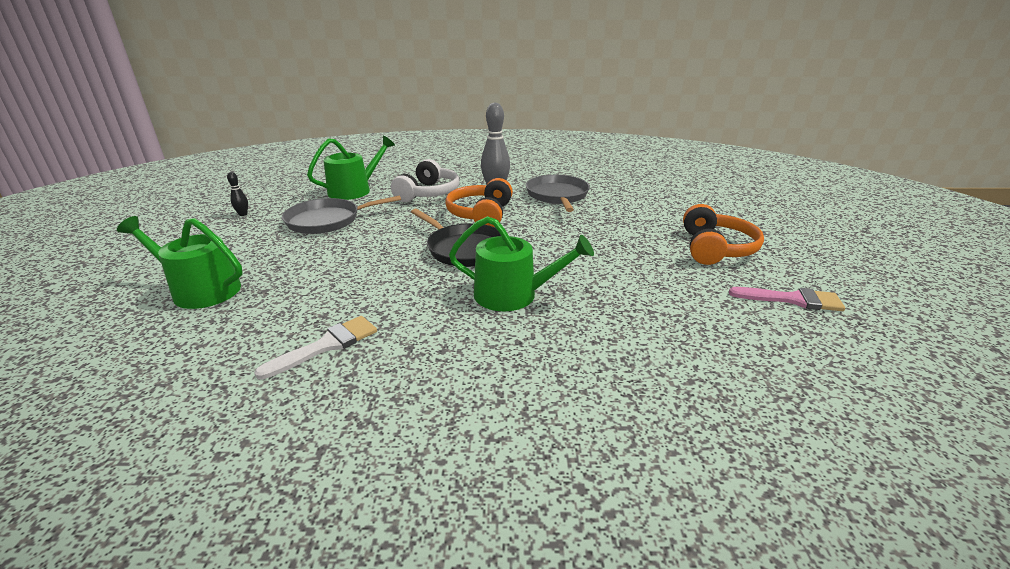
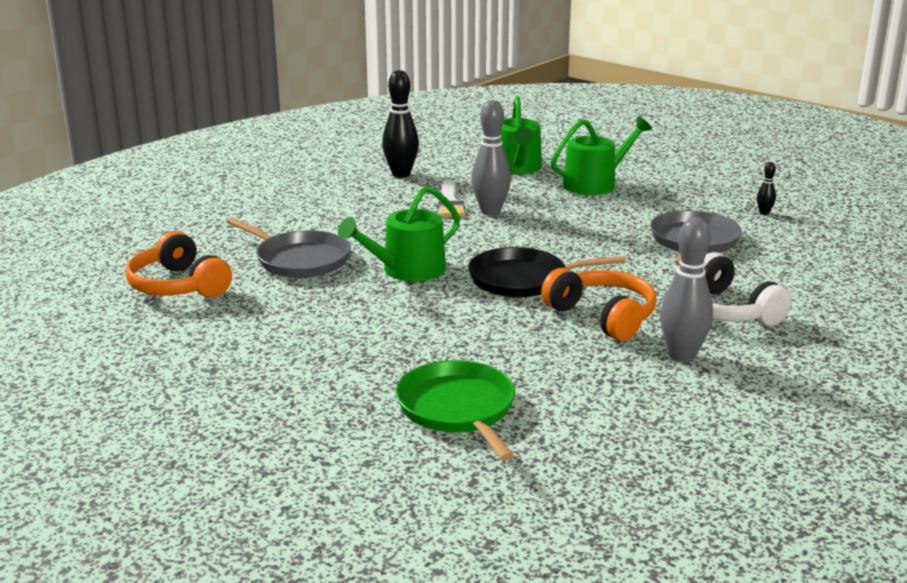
camera: 130 degrees right, 5 degrees down
green watering can [307,136,395,200] -> green watering can moved to [500,96,542,174]
grey pan [526,175,590,212] -> grey pan moved to [227,217,351,278]
orange headphones [683,204,764,265] -> orange headphones moved to [126,231,232,298]
pink brush [729,287,845,311] -> none
none -> black bowling pin [382,70,419,178]
none -> green pan [396,360,515,461]
none -> grey bowling pin [471,100,511,216]

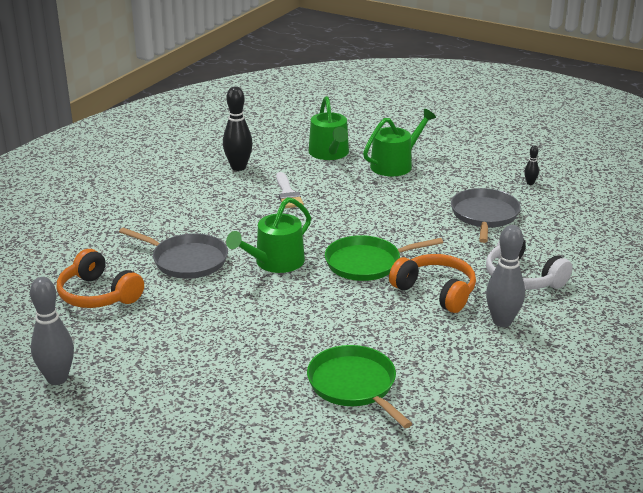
camera: 10 degrees left, 5 degrees up
black pan [468,247,626,297] -> green pan [325,235,443,281]
grey bowling pin [471,100,511,216] -> grey bowling pin moved to [30,277,74,385]

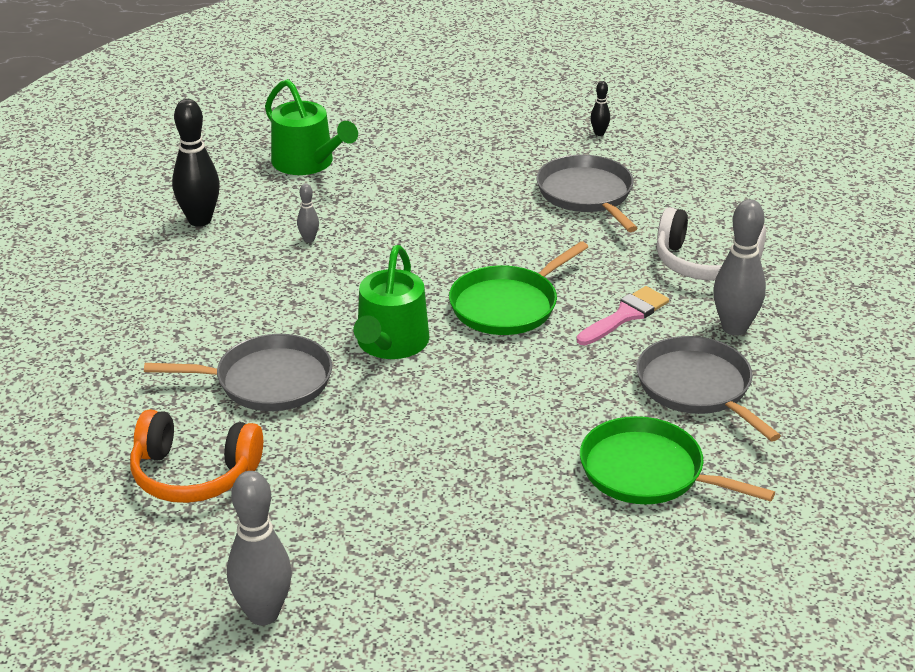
camera: 30 degrees left, 5 degrees up
white brush [276,172,304,208] -> grey bowling pin [297,184,319,243]
green watering can [363,109,436,176] -> none
orange headphones [389,254,476,313] -> pink brush [576,286,669,345]
none -> grey pan [637,336,781,441]

